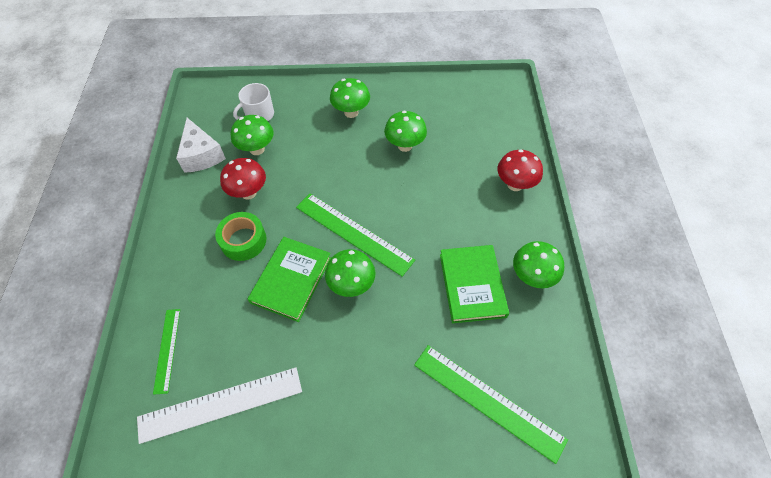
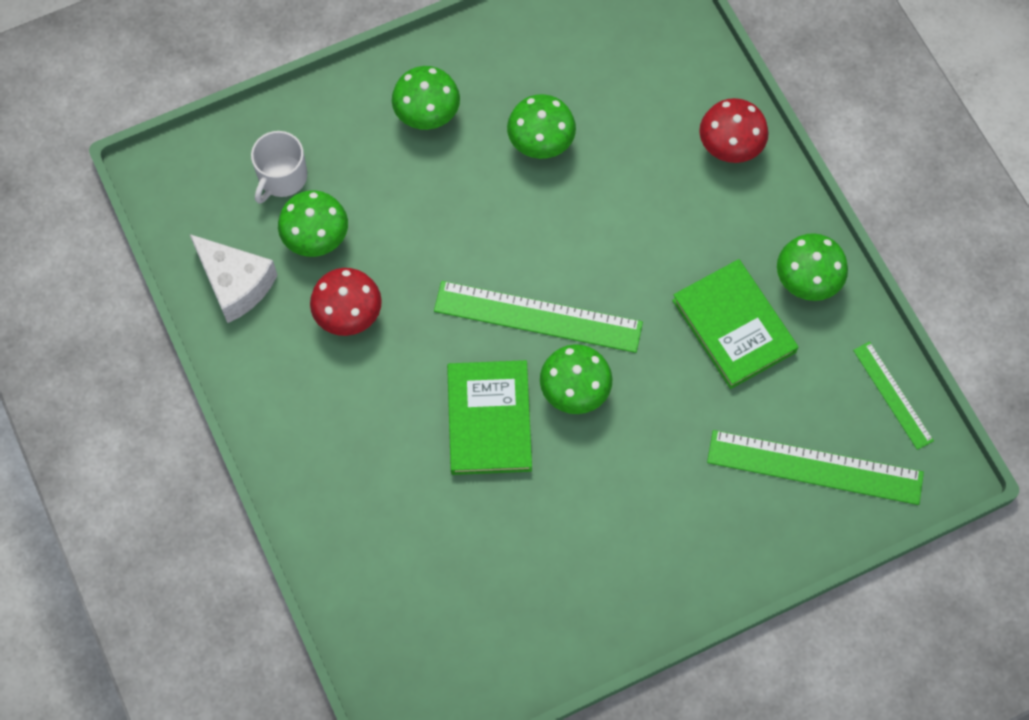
camera: 25 degrees left, 10 degrees up
white ruler [137,367,302,444] -> none
green ruler [153,309,180,395] -> green ruler moved to [853,341,934,450]
green tape [215,212,266,261] -> none

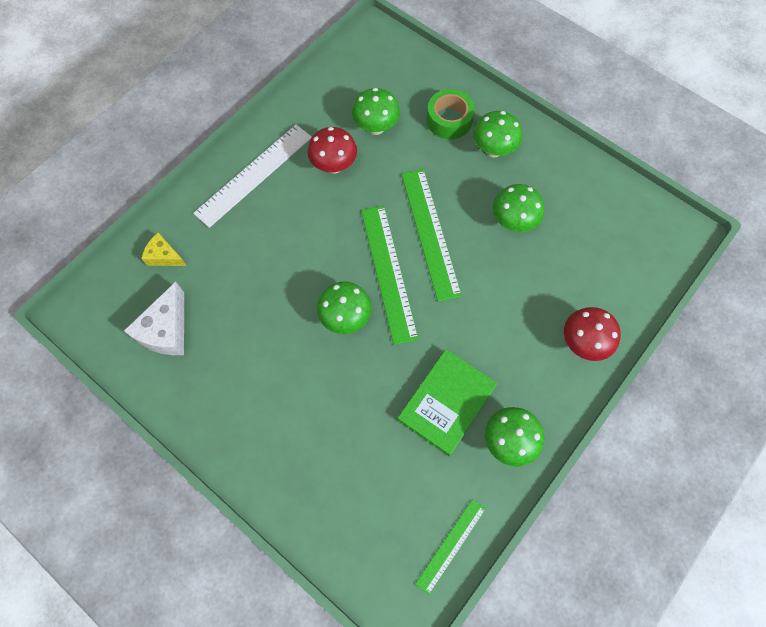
camera: 65 degrees right, 0 degrees up
white cheese [190,234,277,323] -> white cheese moved to [124,282,184,355]
white mug [251,131,307,204] -> none
green book [447,360,532,475] -> none
green ruler [707,430,924,505] -> green ruler moved to [401,169,462,302]
none -> yellow cheese [141,233,187,266]
none -> white ruler [193,125,312,228]
none -> green tape [427,89,475,139]

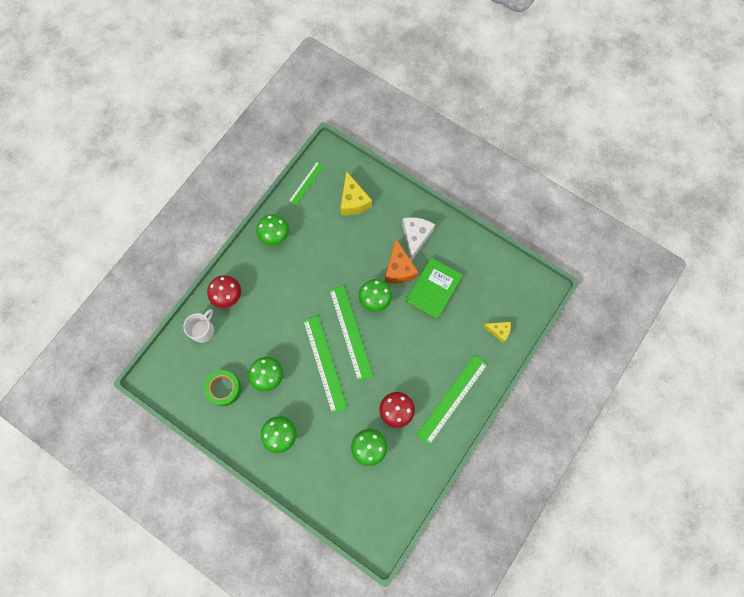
camera: 175 degrees right, 5 degrees up
white cheese [124,282,184,355] -> white cheese moved to [402,217,435,261]
white ruler [193,125,312,228] -> green ruler [416,355,488,445]
green book [397,349,497,456] -> green book moved to [406,258,463,320]
green tape [427,89,475,139] -> green tape moved to [204,370,241,406]
none -> white mug [183,309,214,343]
none -> yellow cheese [340,171,372,215]
none -> orange cheese [385,239,418,283]

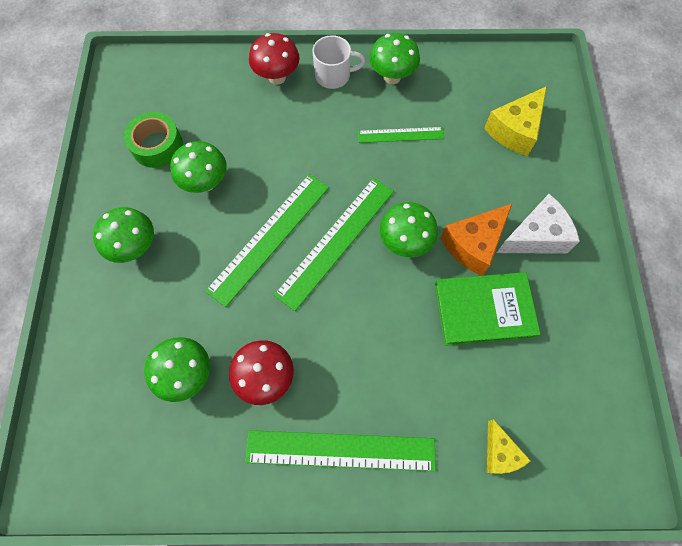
camera: 55 degrees right, 5 degrees down
white mug [183,309,214,343] -> white mug moved to [313,35,365,89]
green ruler [288,161,324,206] -> green ruler moved to [358,127,444,143]

